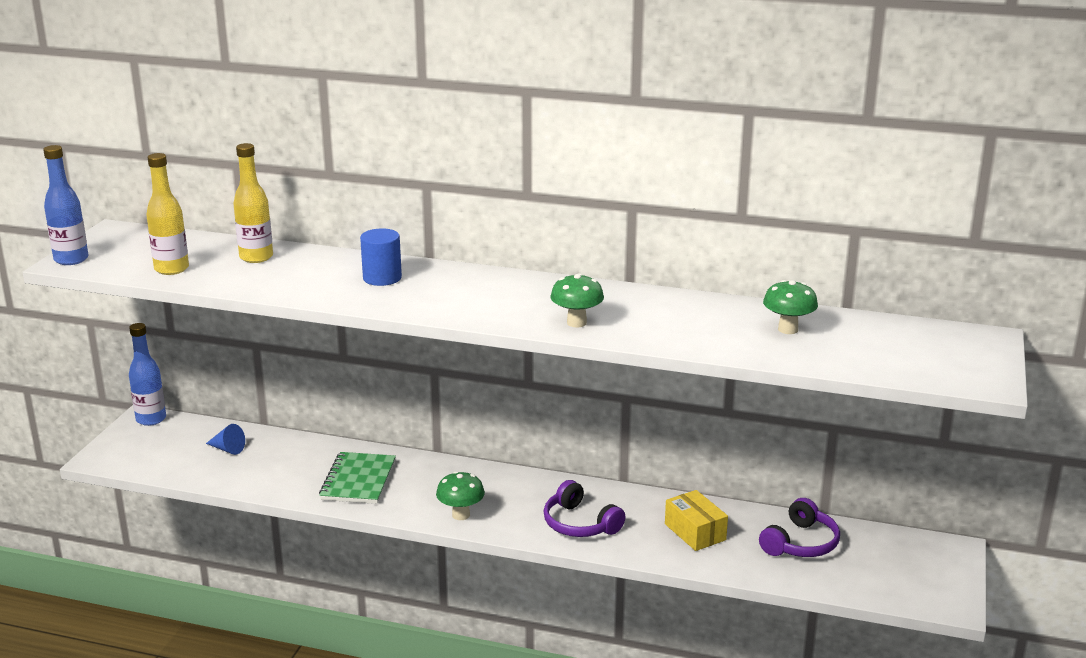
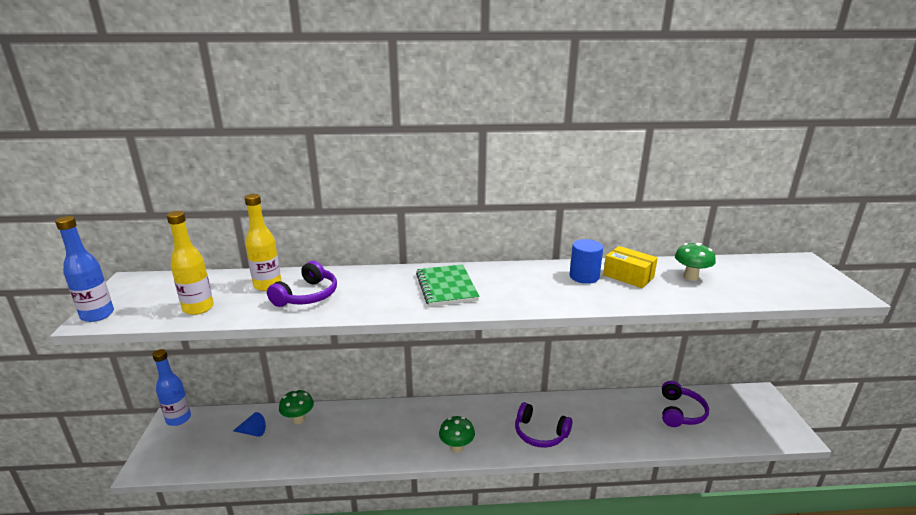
camera: 20 degrees left, 0 degrees up
green notebook [319,452,396,504] -> green notebook moved to [416,264,479,307]
blue cylinder [360,229,402,286] -> blue cylinder moved to [570,239,603,284]
green mushroom [550,273,604,328] -> green mushroom moved to [279,390,314,424]
yellow box [665,490,728,551] -> yellow box moved to [603,246,658,288]
none -> purple headphones [267,261,337,307]

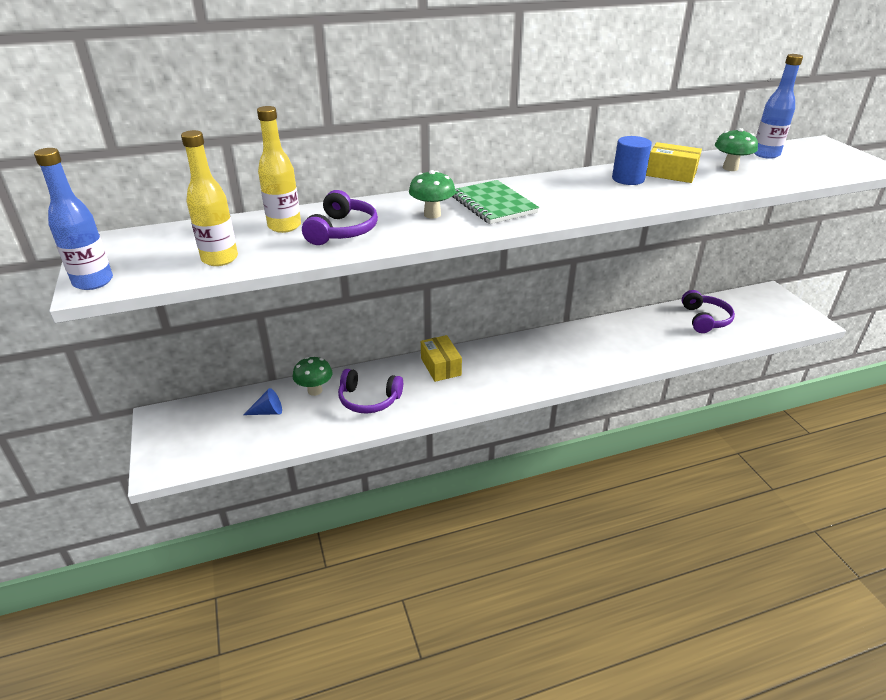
camera: 15 degrees left, 10 degrees up
blue bottle [152,349,191,426] -> blue bottle moved to [754,54,803,159]
green mushroom [439,416,475,453] -> green mushroom moved to [409,170,456,219]
purple headphones [515,402,572,448] -> purple headphones moved to [338,369,403,413]
none -> yellow box [421,335,462,382]

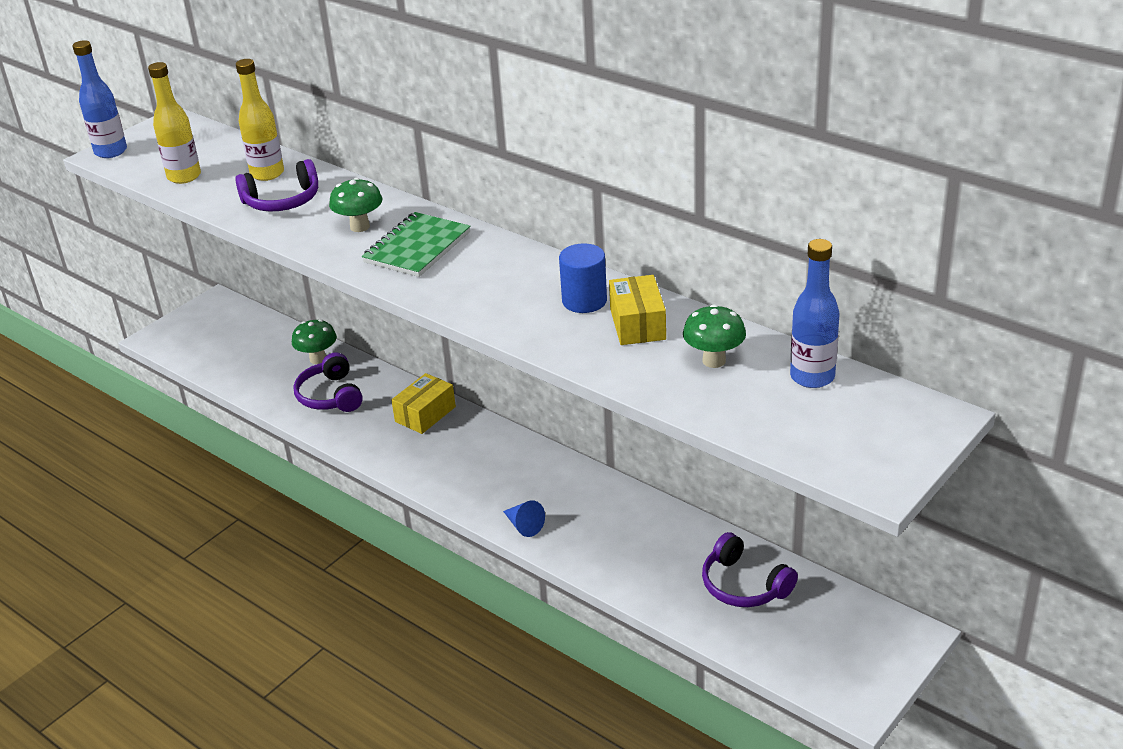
camera: 60 degrees right, 0 degrees up
blue cone [243,388,282,415] -> blue cone moved to [503,500,545,537]
purple headphones [682,290,735,333] -> purple headphones turned 75 degrees clockwise [702,532,798,607]

